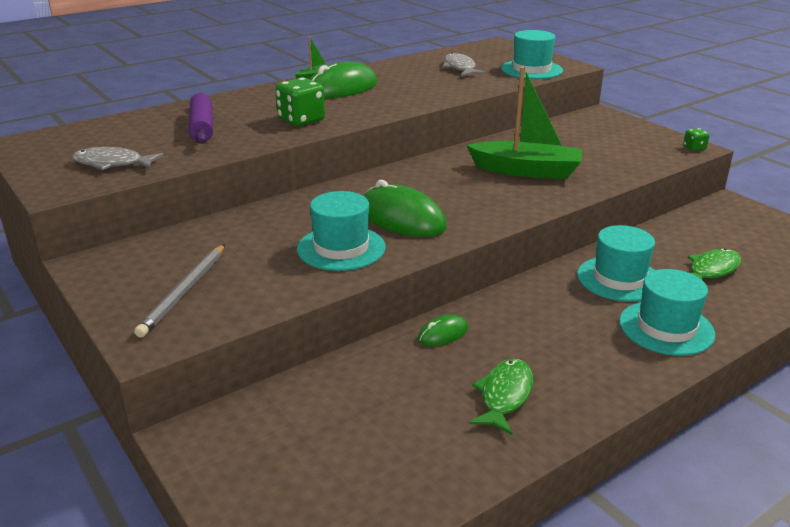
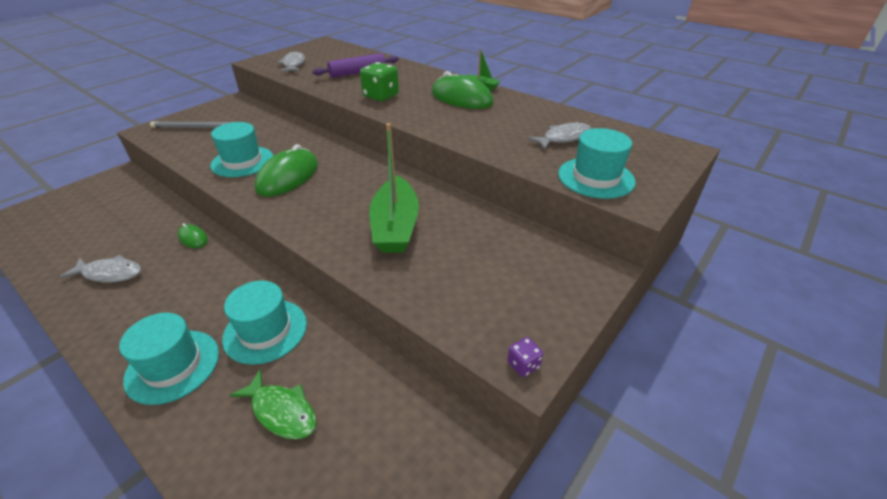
camera: 75 degrees right, 10 degrees up
green fish [469,359,533,435] -> grey fish [59,255,141,283]
green dice [683,128,710,151] -> purple dice [507,337,543,377]

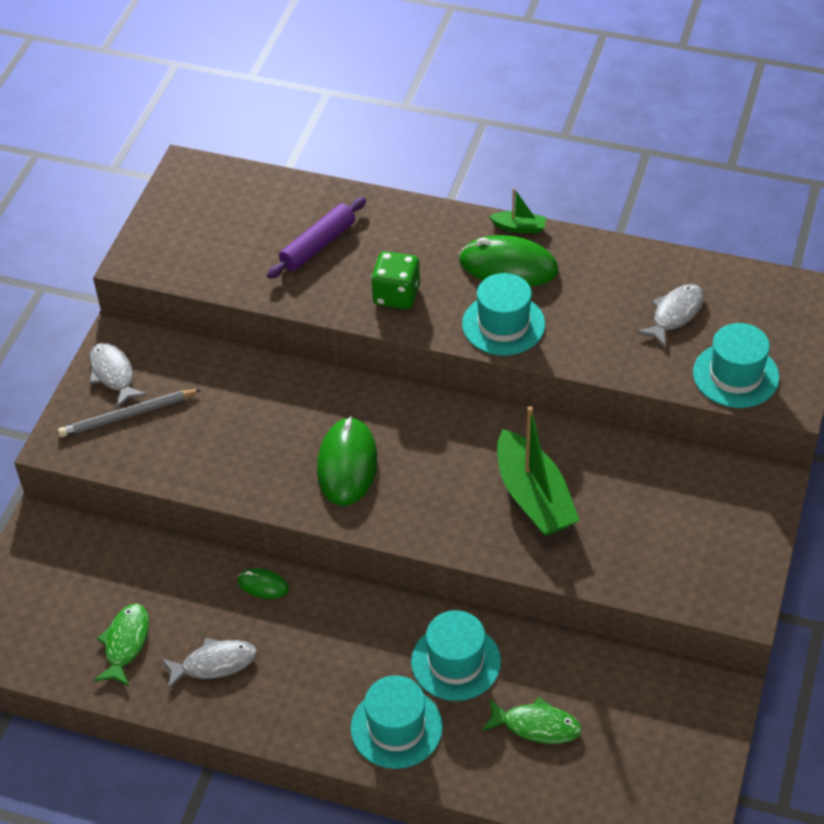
camera: 20 degrees left, 10 degrees up
turquoise hat [210,122,273,177] -> turquoise hat moved to [462,273,545,356]
grey fish [277,51,305,72] -> grey fish moved to [89,343,147,408]
purple dice [507,337,543,377] -> none
none -> green fish [94,604,149,686]

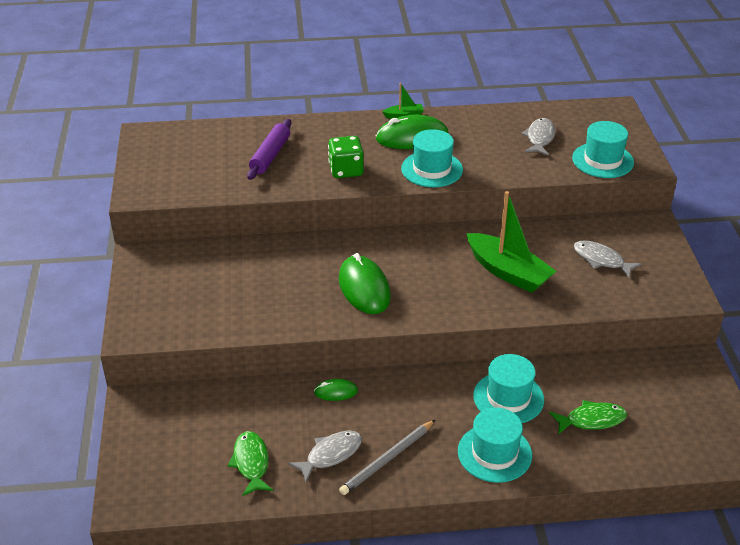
camera: 25 degrees left, 10 degrees down
grey pencil [58,389,201,437] -> grey pencil moved to [339,420,435,495]
grey fish [89,343,147,408] -> grey fish moved to [574,240,642,278]

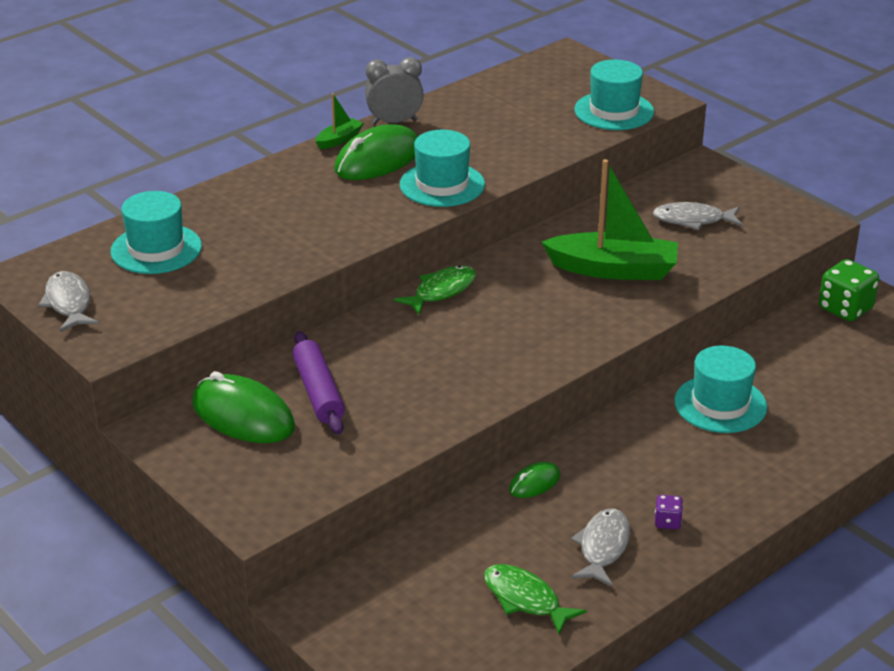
camera: 35 degrees left, 5 degrees down
purple rolling pin [247,119,291,180] -> purple rolling pin moved to [292,331,345,434]
green dice [328,136,364,178] -> green dice moved to [819,259,879,321]
green mouse [339,253,391,314] -> green mouse moved to [192,371,295,443]
grey pencil [339,420,435,495] -> purple dice [655,495,683,530]
turquoise hat [458,407,532,483] -> turquoise hat moved to [110,191,202,274]
grey fish [521,118,555,156] -> grey fish moved to [38,271,99,332]
green fish [549,400,627,435] -> green fish moved to [394,265,476,315]
none -> grey clock [365,57,424,124]

